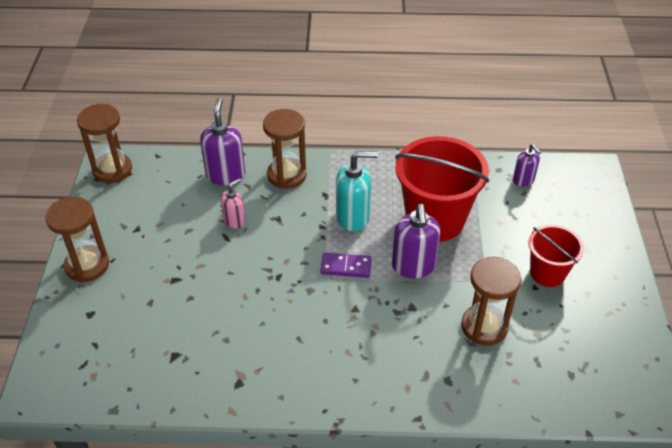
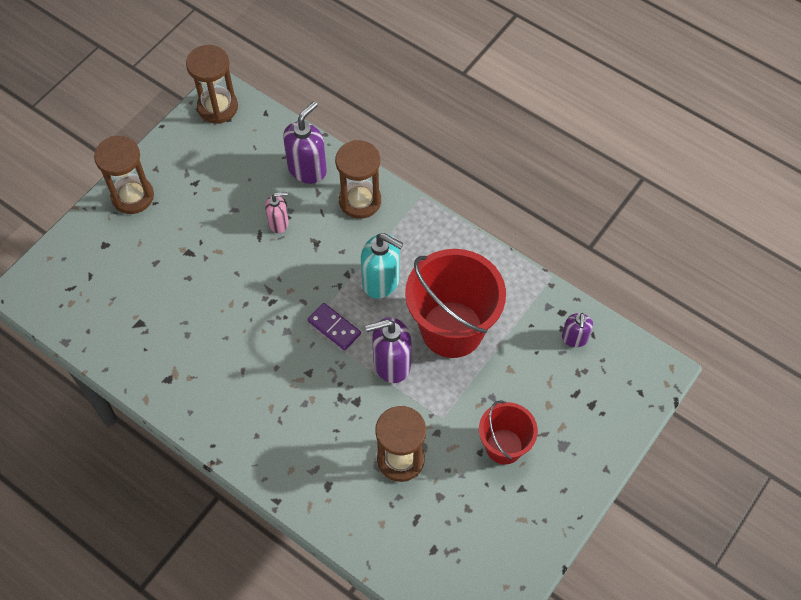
camera: 35 degrees right, 15 degrees up
purple soap dispenser [392,204,440,279] -> purple soap dispenser turned 45 degrees clockwise [365,317,411,383]

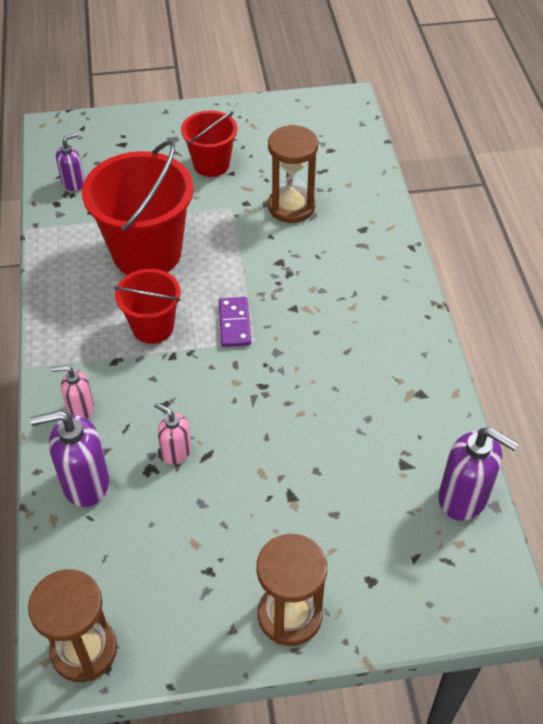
camera: 135 degrees left, 10 degrees down
brown hourglass [335,140,381,219] -> pink soap dispenser [51,366,94,419]
turquoise soap dispenser [361,233,404,299] -> red bucket [114,269,181,344]
purple soap dispenser [365,317,411,383] -> purple soap dispenser moved to [439,427,519,521]

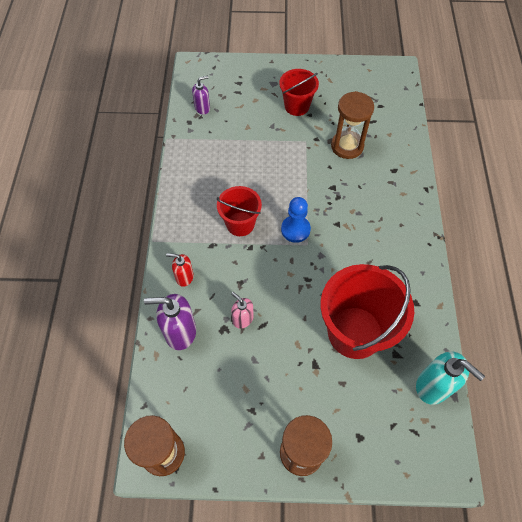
camera: 10 degrees right, 10 degrees up
pink soap dispenser [51,366,94,419] -> red soap dispenser [166,253,194,287]
red bucket [82,140,194,275] -> red bucket moved to [321,264,414,359]
purple domino [219,297,251,347] -> blue pawn [281,197,311,243]
purple soap dispenser [439,427,519,521] -> turquoise soap dispenser [416,351,485,405]

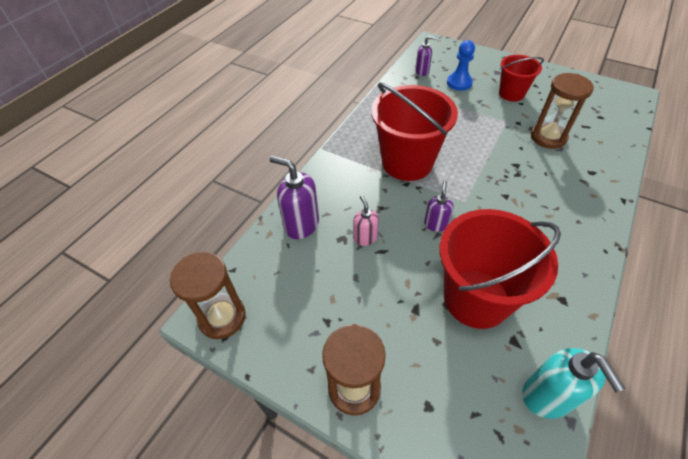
camera: 30 degrees right, 10 degrees down
red soap dispenser [166,253,194,287] -> none
red bucket [217,186,262,236] -> red bucket [371,82,458,181], size x1.76
blue pawn [281,197,311,243] -> blue pawn moved to [447,40,475,91]
none -> purple soap dispenser [424,181,454,232]

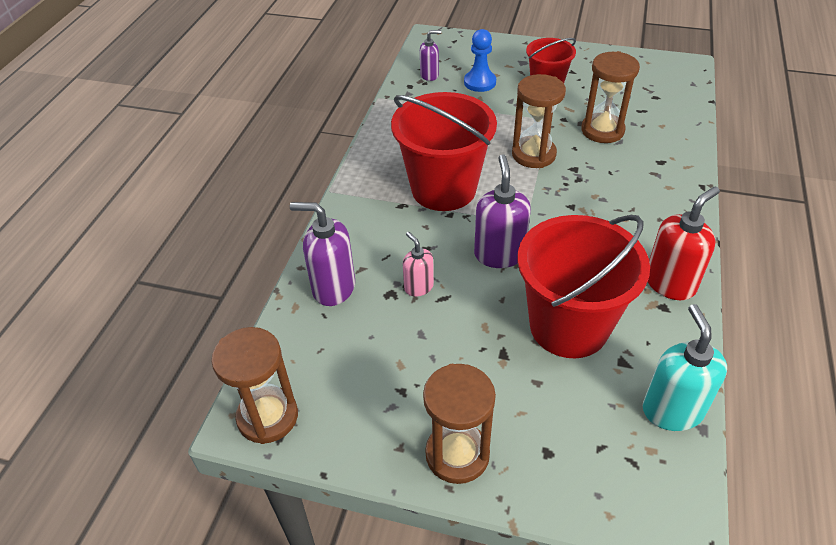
camera: 15 degrees left, 5 degrees down
purple soap dispenser [424,181,454,232] -> purple soap dispenser [474,154,531,268], size x1.70
turquoise soap dispenser [522,348,625,419] -> turquoise soap dispenser turned 150 degrees counterclockwise [643,304,727,431]
none -> brown hourglass [512,74,566,168]
none -> red soap dispenser [648,186,720,300]

